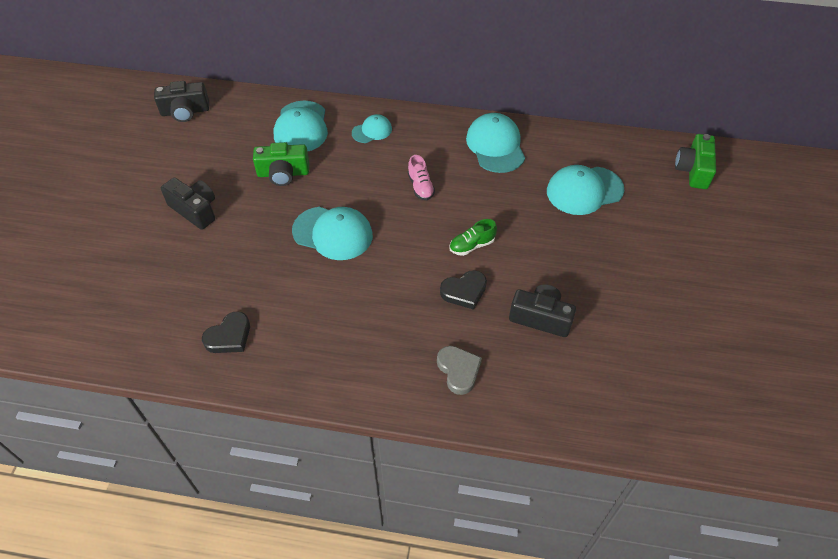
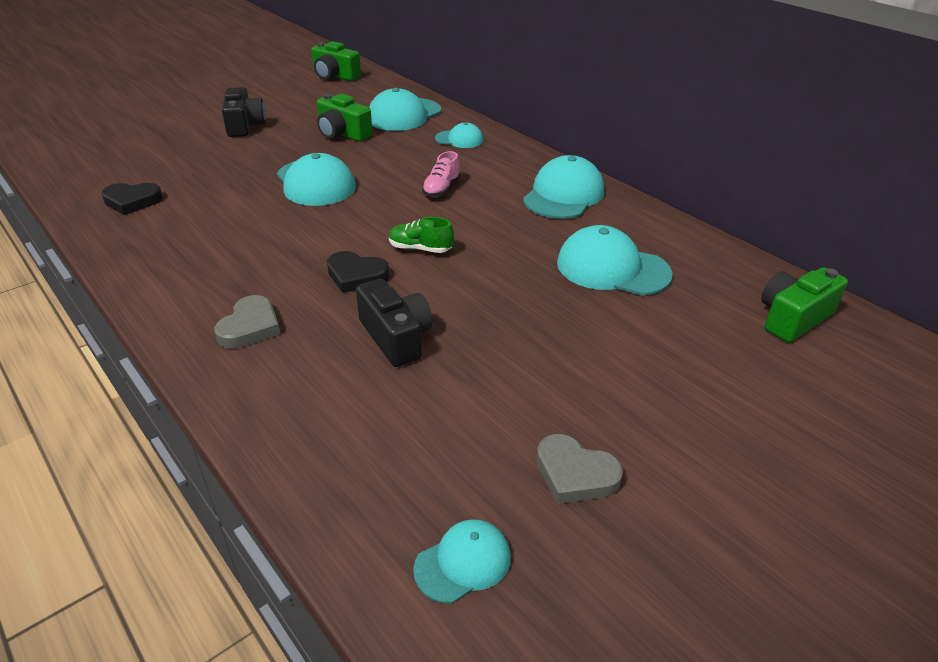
camera: 40 degrees right, 15 degrees down
black camera [154,81,209,122] -> green camera [311,41,361,81]
none -> turquoise cap [413,519,511,603]
none -> grey heart [536,434,623,504]

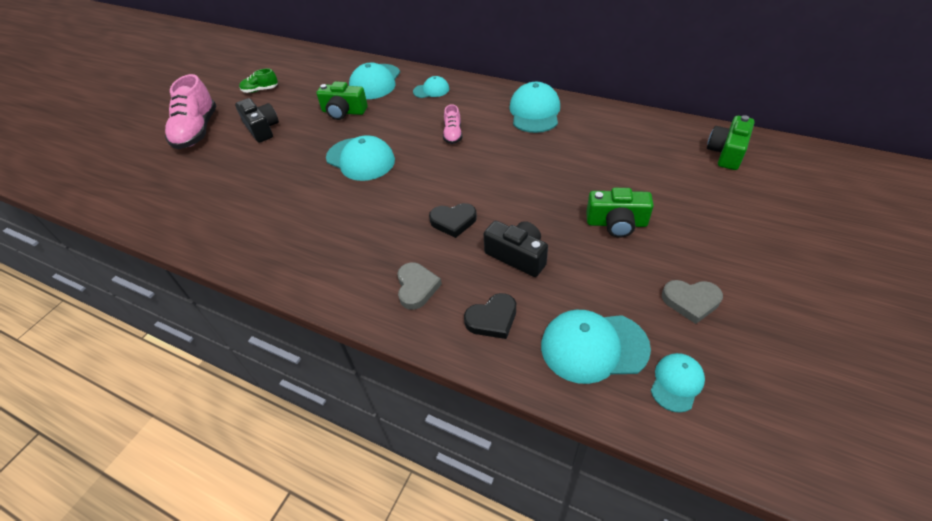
camera: 20 degrees left, 10 degrees up
black heart [101,183,163,215] -> black heart moved to [464,293,516,339]
green camera [311,41,361,81] -> green camera moved to [586,188,654,238]
green shoe [389,217,454,253] -> green shoe moved to [239,69,278,93]
turquoise cap [557,225,673,296] -> turquoise cap moved to [541,310,651,384]
none -> pink shoe [165,74,216,149]

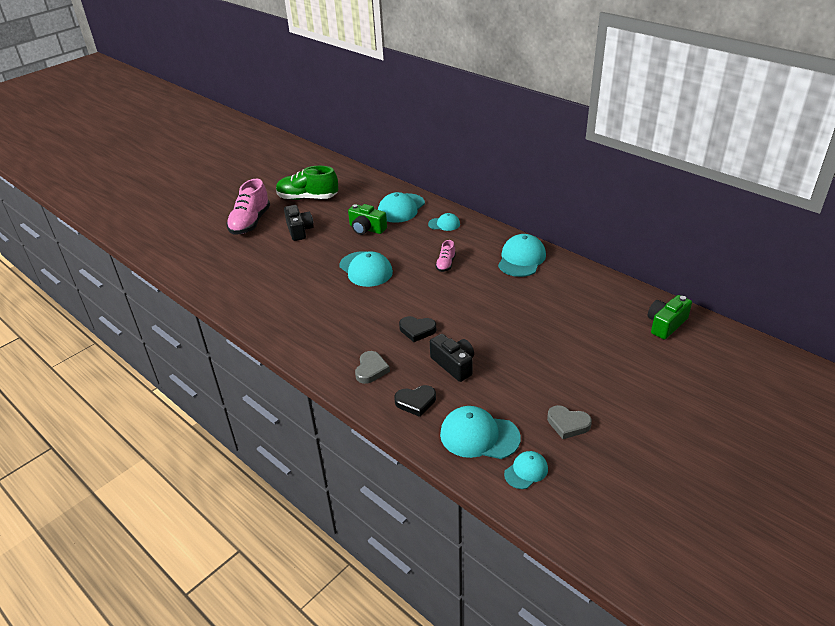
camera: 15 degrees right, 10 degrees down
green shoe [239,69,278,93] -> green shoe [276,166,338,200], size x1.99
green camera [586,188,654,238] -> none

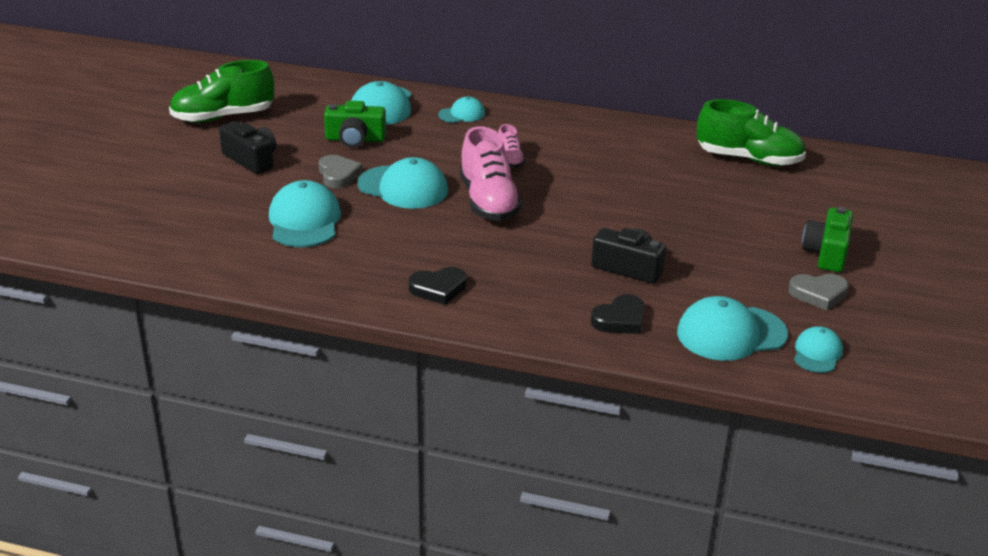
camera: 30 degrees left, 5 degrees down
pink shoe [226,179,270,235] -> pink shoe moved to [460,126,522,221]
grey heart [355,351,390,384] -> grey heart moved to [319,155,362,188]
black heart [399,316,436,342] -> black heart moved to [408,267,466,305]
turquoise cap [498,234,546,277] -> turquoise cap moved to [269,180,341,247]
green camera [648,295,692,340] -> green camera moved to [802,207,853,272]
none -> green shoe [697,99,806,166]

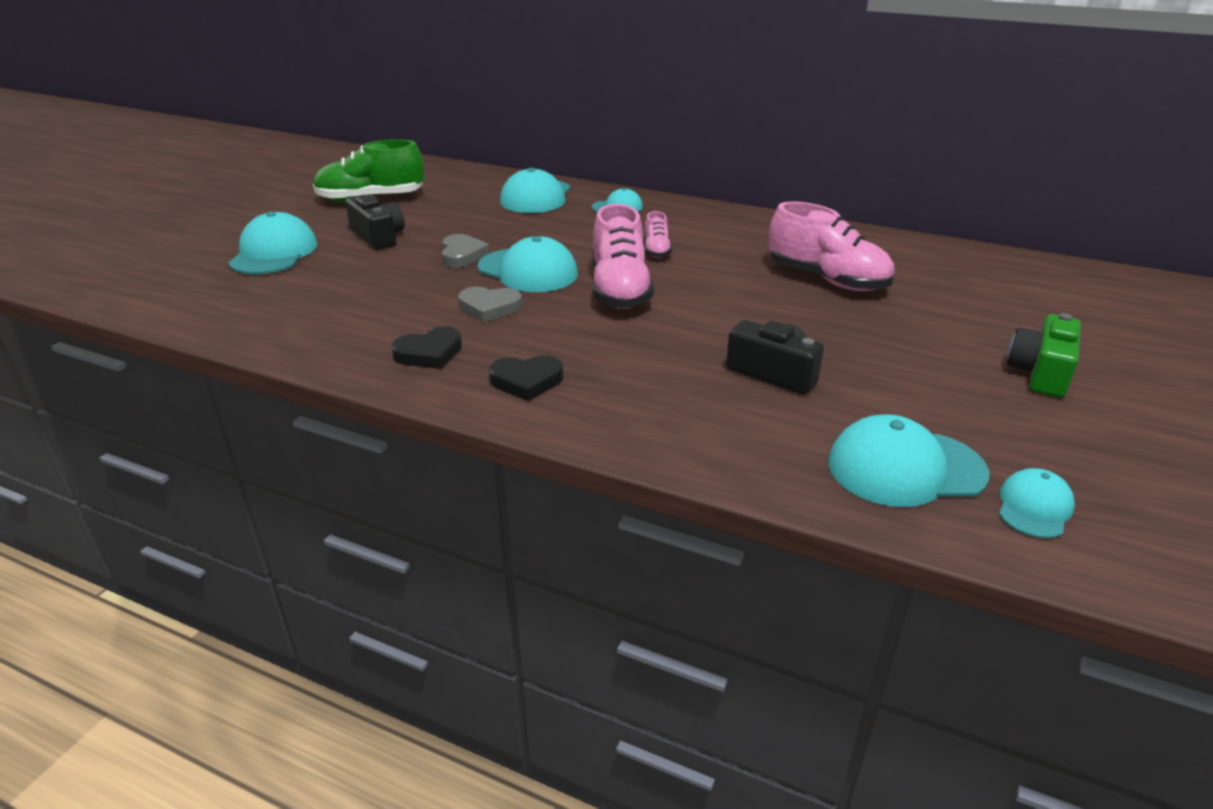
camera: 10 degrees right, 0 degrees up
turquoise cap [269,180,341,247] -> turquoise cap moved to [228,211,317,275]
green camera [324,101,386,148] -> none
black heart [591,294,645,334] -> black heart moved to [391,326,462,369]
green shoe [697,99,806,166] -> none
grey heart [788,274,849,311] -> grey heart moved to [458,286,522,323]
none -> pink shoe [769,201,895,291]

